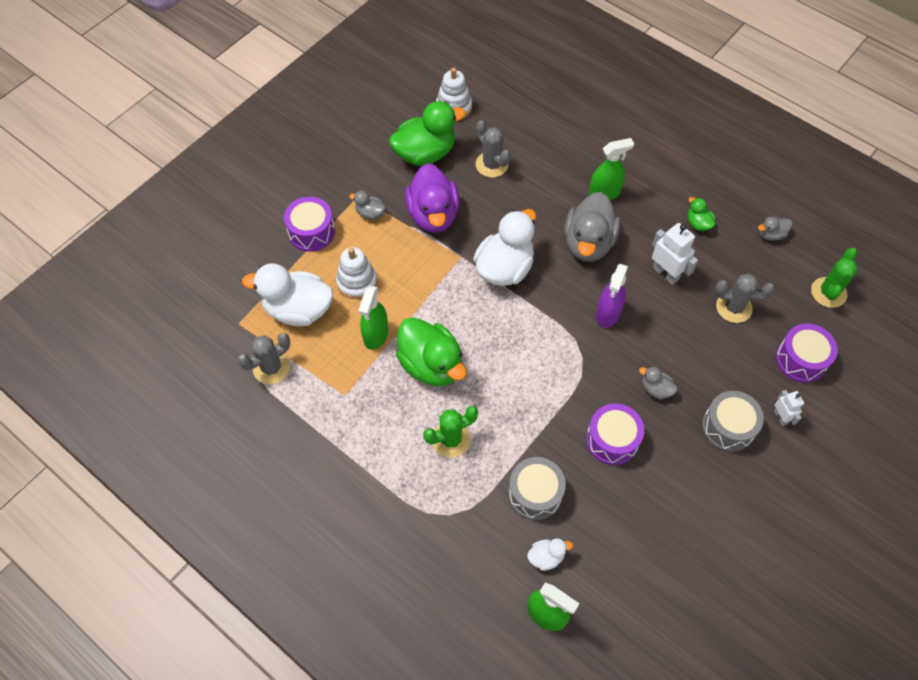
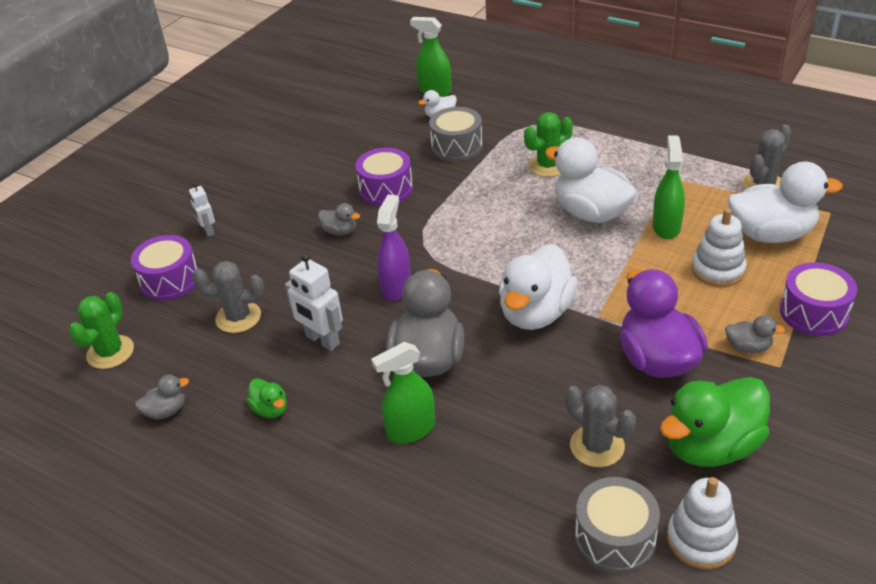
camera: 175 degrees right, 20 degrees down
green duck [396,317,467,387] -> white duck [545,137,637,223]
grey drum [702,391,764,452] -> grey drum moved to [575,477,660,574]

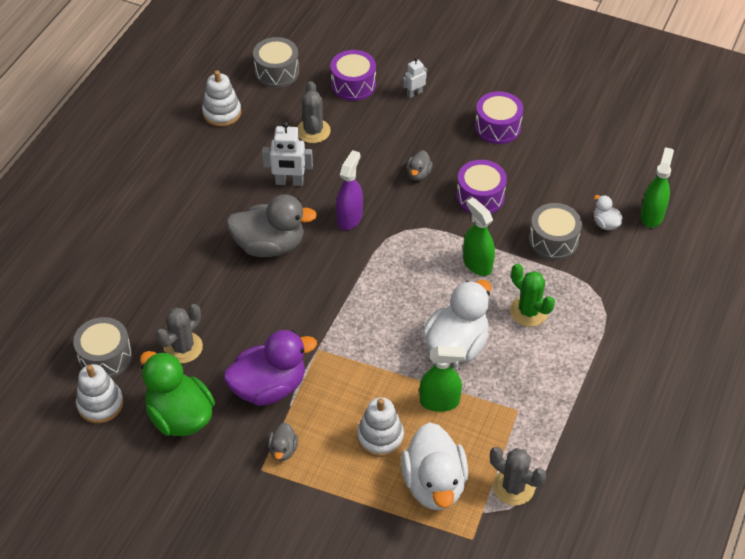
camera: 80 degrees right, 10 degrees up
green cactus [69,292,134,369] -> grey drum [253,37,299,88]
grey duck [135,375,189,420] -> white stacking toy [202,70,241,127]
green duck [247,378,287,418] -> none
white robot [285,253,343,351] -> white robot turned 120 degrees counterclockwise [262,122,313,186]
green spray bottle [371,342,435,444] -> green spray bottle moved to [463,197,495,276]
purple spray bottle [377,194,411,301] -> purple spray bottle turned 75 degrees counterclockwise [336,150,363,230]
white duck [499,244,578,330] -> none
purple drum [780,262,857,336] -> purple drum moved to [475,91,523,144]

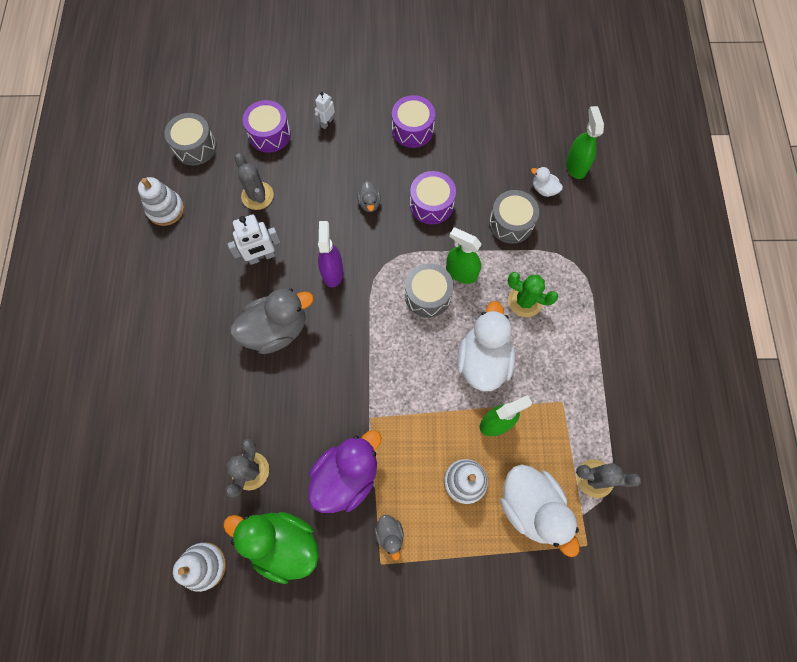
camera: 25 degrees left, 20 degrees up
grey drum [73,317,132,378] -> grey drum moved to [405,263,454,318]

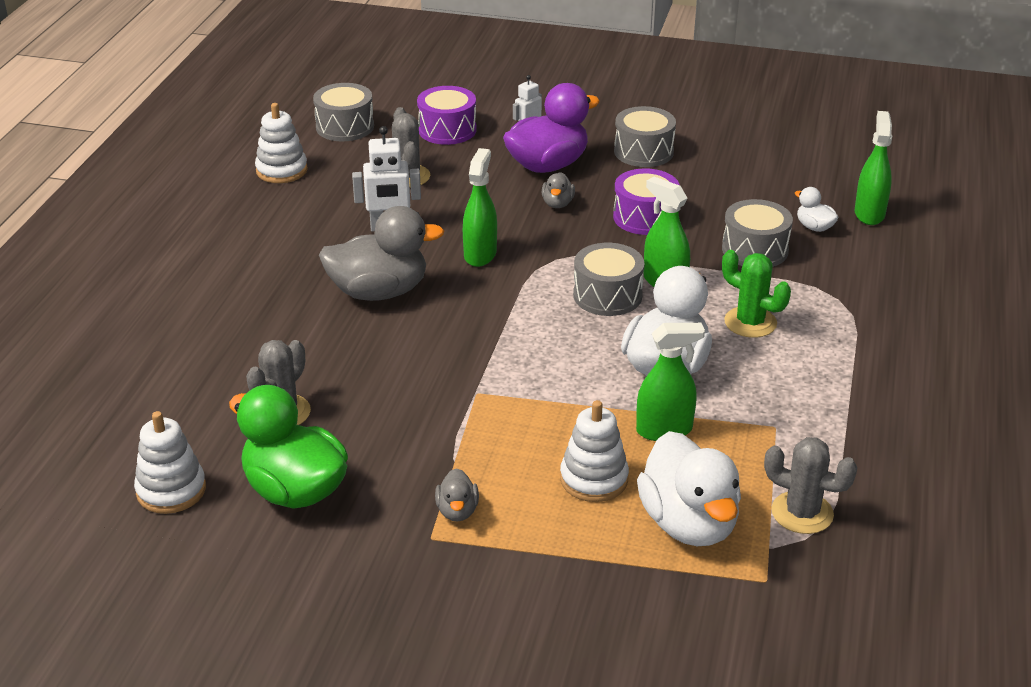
camera: 15 degrees right, 35 degrees down
purple duck [308,430,382,513] -> purple duck moved to [503,83,600,173]
purple spray bottle [318,221,343,287] -> green spray bottle [463,148,497,267]
purple drum [392,95,435,148] -> grey drum [614,106,676,167]

